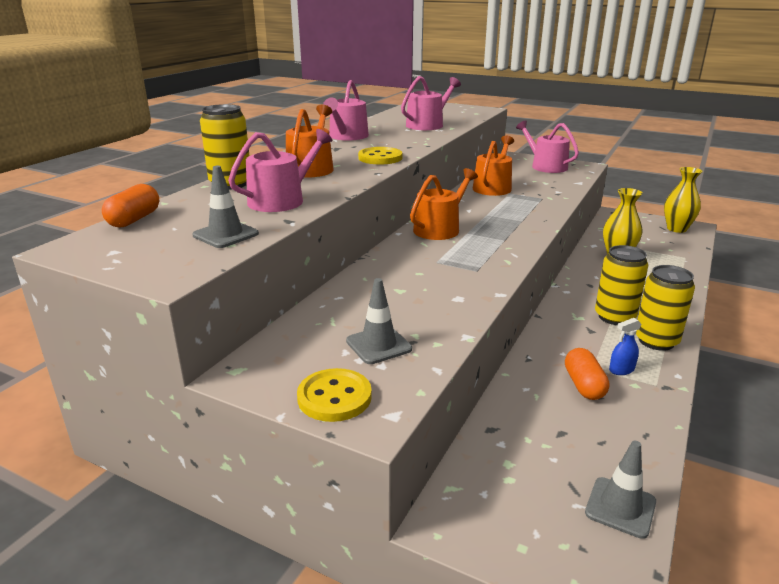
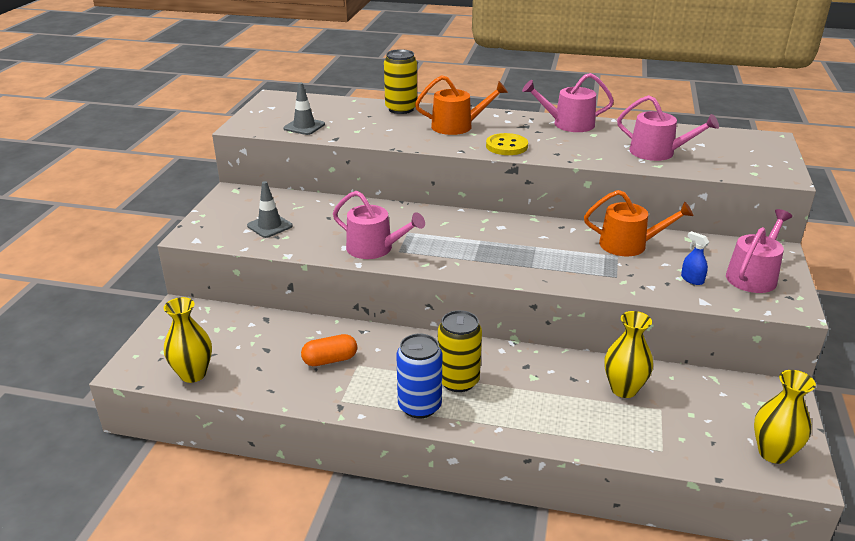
camera: 75 degrees right, 5 degrees up
orange capsule [102,184,159,227] -> none
pink watering can [228,129,332,212] -> pink watering can moved to [333,191,425,259]
yellow button [297,368,372,422] -> none
orange watering can [410,168,478,240] -> none
grey traffic cone [585,441,656,539] -> yellow vase [164,297,212,383]
blue spray bottle [609,318,642,375] -> blue spray bottle moved to [681,231,709,285]
yellow can [636,265,695,351] -> blue can [396,334,442,418]

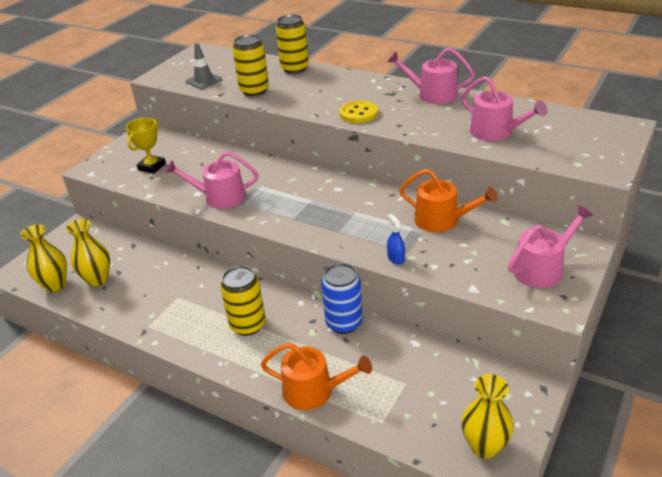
camera: 20 degrees right, 5 degrees up
grey traffic cone [247,181,293,238] -> yellow trophy [126,118,166,174]
orange capsule [301,334,357,366] -> none
pink watering can [333,191,425,259] -> pink watering can turned 135 degrees clockwise [165,151,258,209]
blue can [396,334,442,418] -> blue can moved to [321,263,363,334]
orange watering can [415,75,508,135] -> orange watering can moved to [261,343,372,410]
yellow vase [605,311,653,398] -> yellow vase moved to [66,219,110,286]
blue spray bottle [681,231,709,285] -> blue spray bottle moved to [387,214,405,265]
none -> yellow can [232,35,269,96]

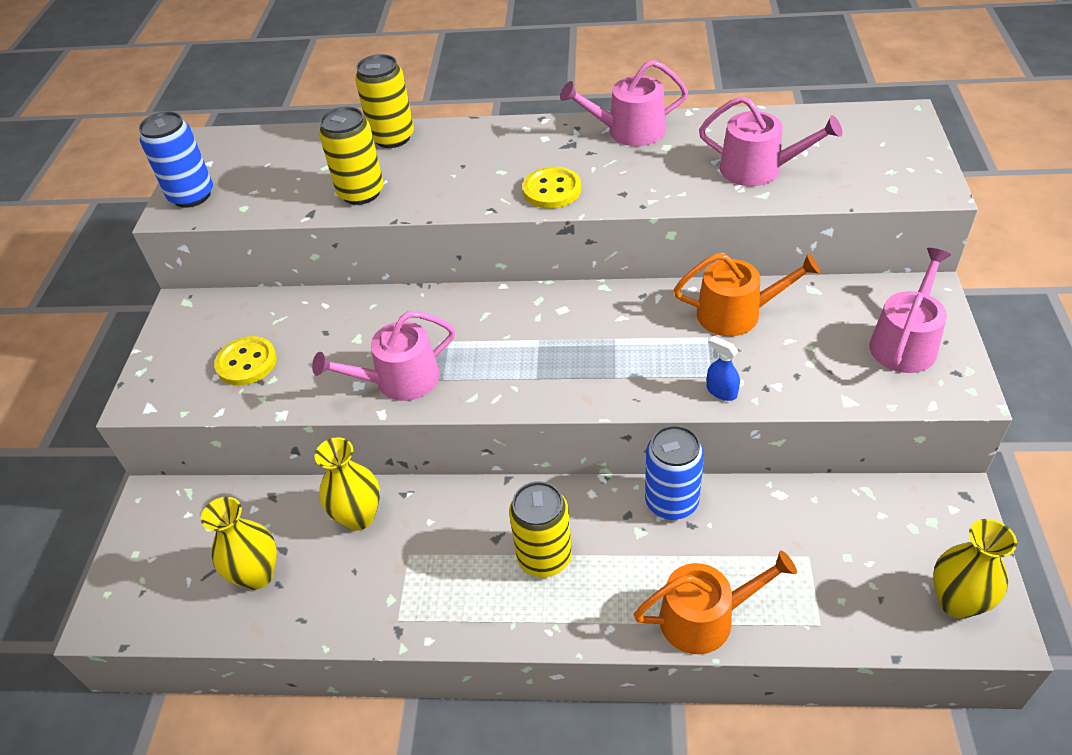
camera: 25 degrees left, 10 degrees up
yellow vase [20,225,67,292] -> yellow vase moved to [314,437,380,531]
yellow trophy [126,118,166,174] -> yellow button [214,336,277,386]
grey traffic cone [186,43,222,89] -> none
none -> blue can [139,111,213,208]

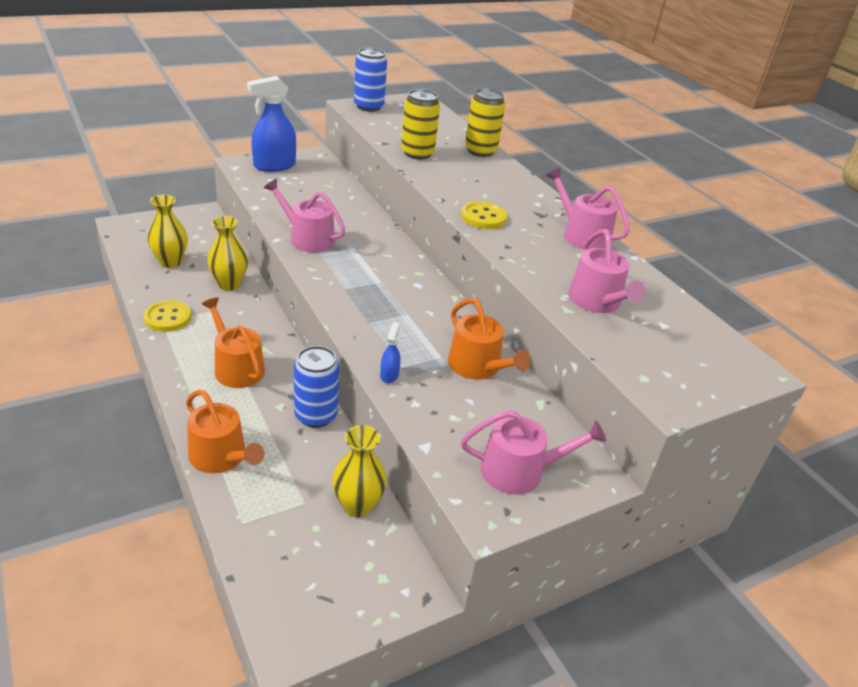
camera: 50 degrees right, 10 degrees down
yellow button [214,336,277,386] -> yellow button moved to [144,300,191,332]
yellow can [509,481,572,577] -> orange watering can [202,297,265,388]
yellow vase [933,519,1017,619] -> yellow vase moved to [332,425,387,518]
none -> blue spray bottle [247,76,296,172]

